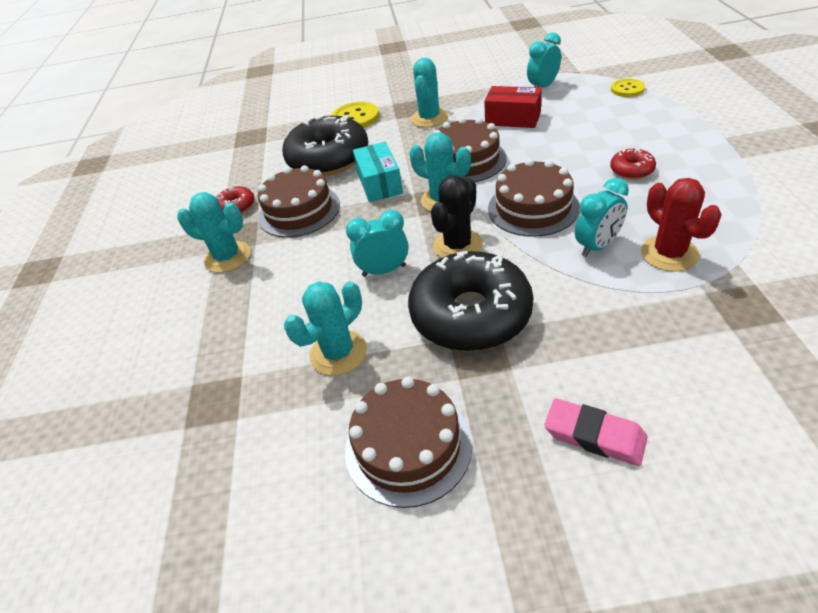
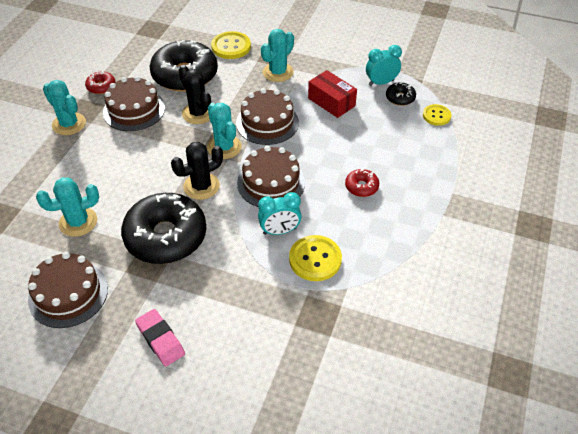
camera: 20 degrees right, 5 degrees up
turquoise clock [346,210,409,277] -> none
turquoise box [353,142,403,202] -> black cactus [179,65,211,124]
red cactus [641,178,722,272] -> yellow button [289,235,342,281]
none -> black donut [386,82,416,106]

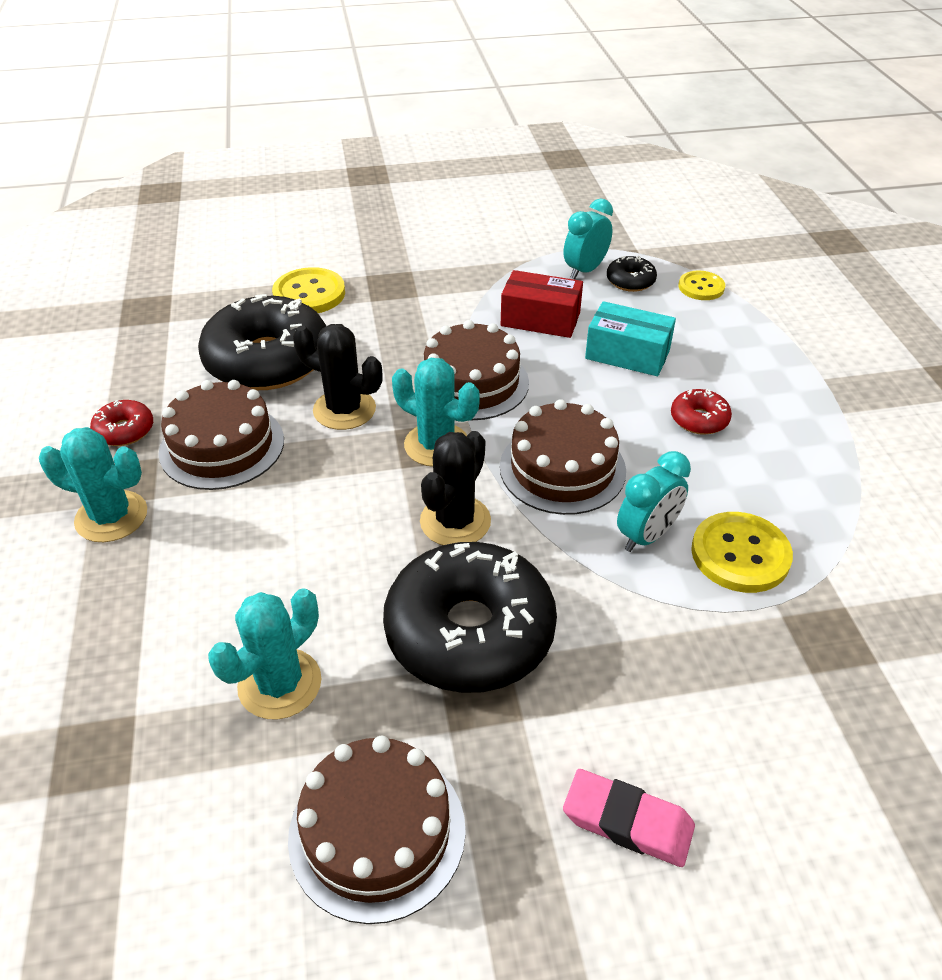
camera: 30 degrees left, 5 degrees down
turquoise cactus [261,29,294,82] -> none
none -> turquoise box [585,301,676,376]

